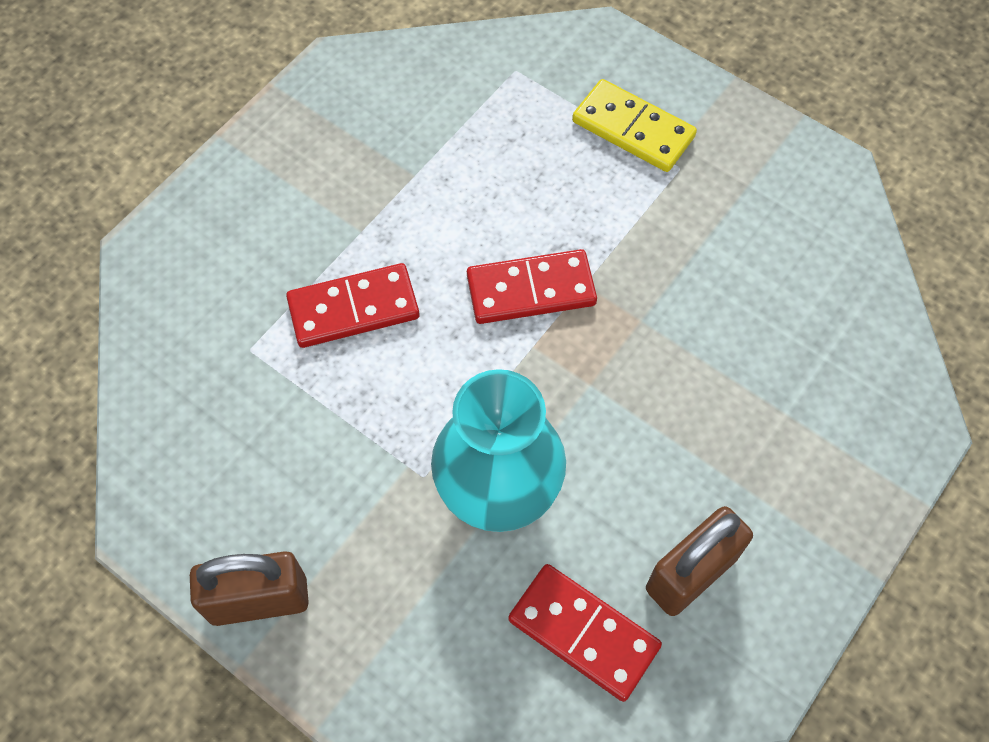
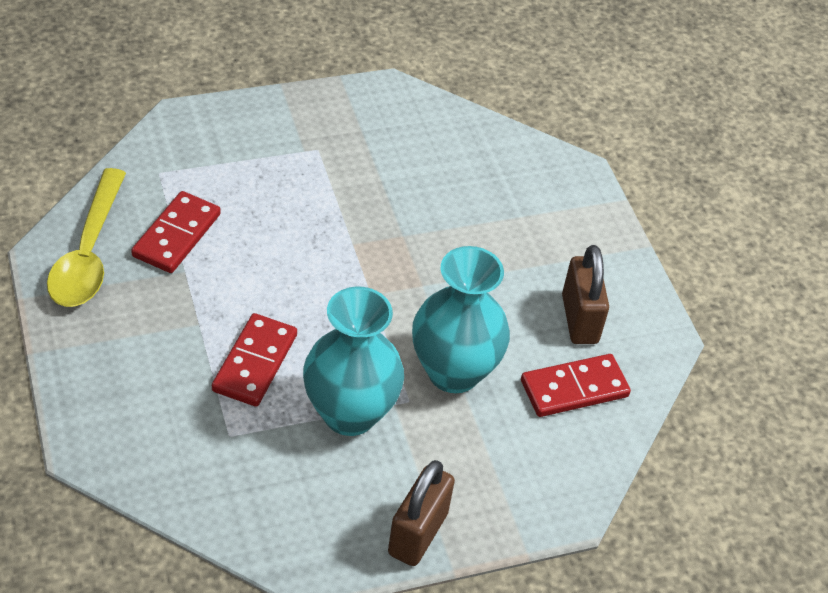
camera: 60 degrees left, 15 degrees down
red domino [467,249,597,324] -> red domino moved to [131,191,221,273]
yellow domino [572,79,697,172] -> none
none -> yellow spoon [47,168,126,307]
none -> turquoise vase [303,287,404,436]

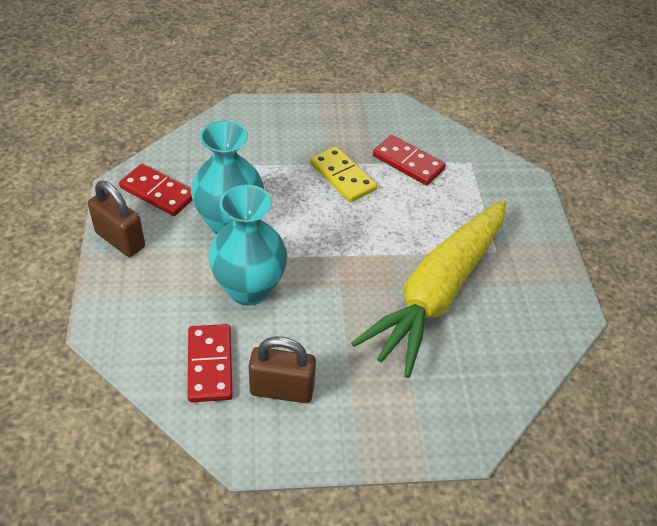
camera: 105 degrees right, 0 degrees up
yellow spoon [47,168,126,307] -> none
red domino [212,313,297,407] -> red domino moved to [119,164,193,216]
none -> yellow domino [310,146,377,202]
none -> yellow carrot [351,200,506,378]

